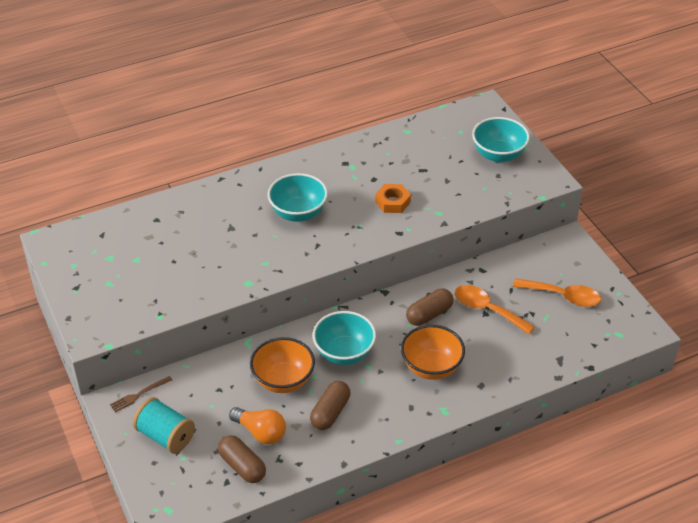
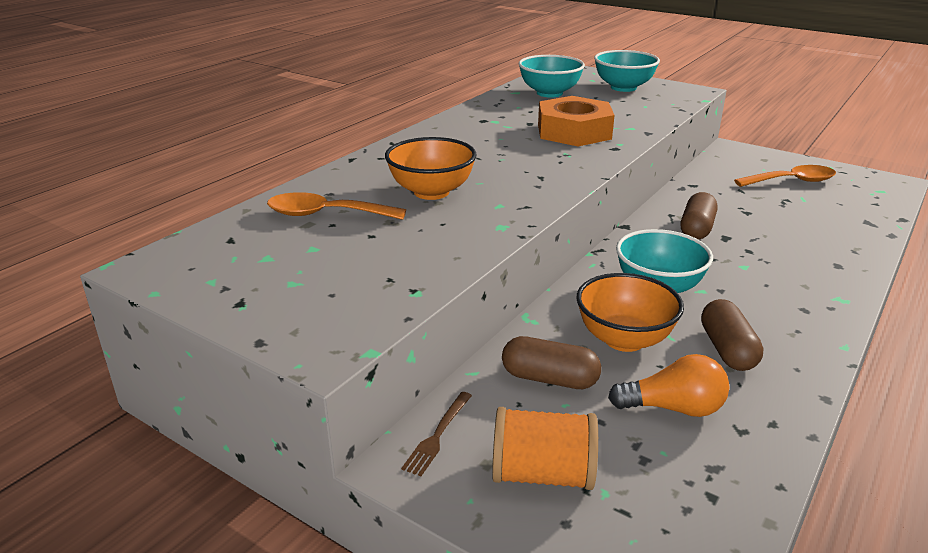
camera: 30 degrees left, 15 degrees down
turquoise spool [133,397,195,454] -> orange spool [492,407,598,490]
brown capsule [218,435,266,483] -> brown capsule moved to [502,336,601,389]
turquoise bowl [267,173,328,222] -> turquoise bowl moved to [518,55,585,97]
orange nut [375,184,411,213] -> orange nut [538,96,615,146], size x1.80
orange bowl [401,325,465,380] -> orange bowl moved to [385,137,477,200]
orange spoon [455,285,535,334] -> orange spoon moved to [267,192,406,220]

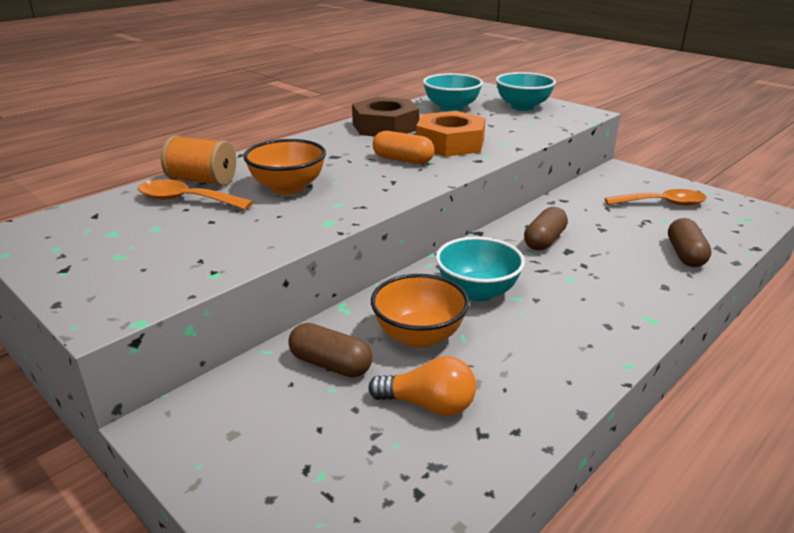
camera: 10 degrees right, 0 degrees up
brown fork [401,392,472,476] -> none
orange spool [492,407,598,490] -> orange spool moved to [161,135,236,186]
brown capsule [701,299,763,371] -> brown capsule moved to [668,218,712,267]
none -> brown nut [352,97,420,136]
none -> orange capsule [373,131,435,164]

